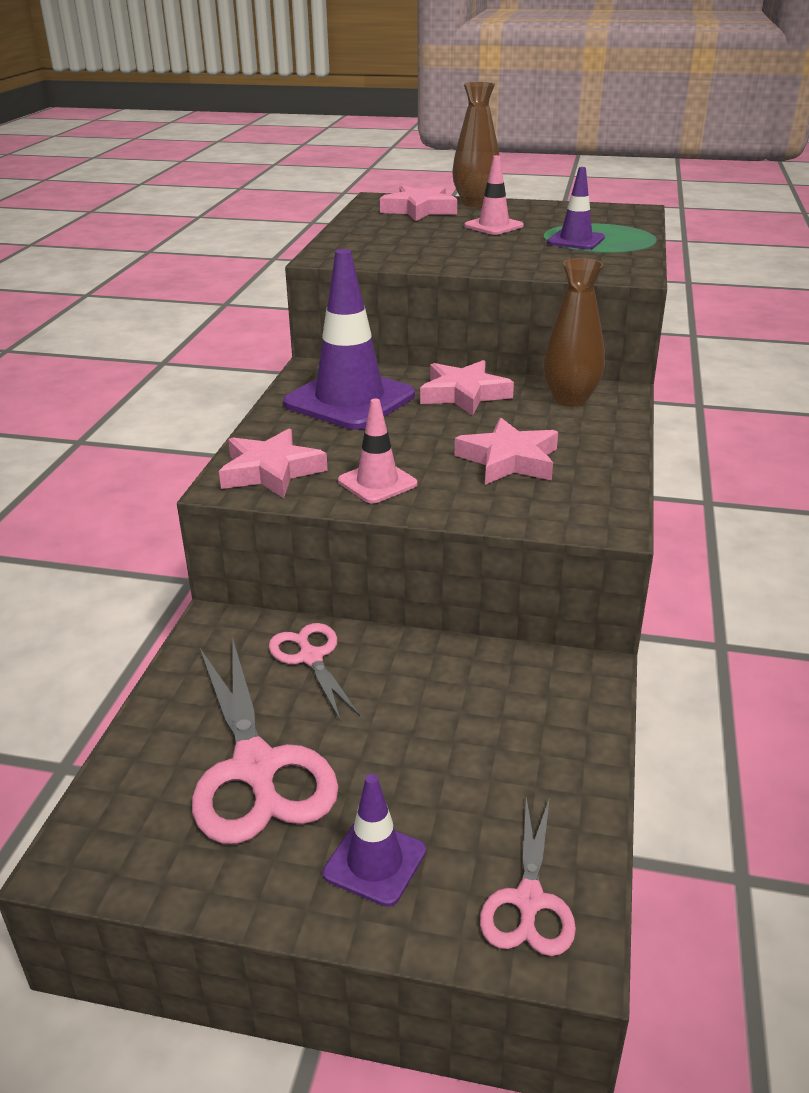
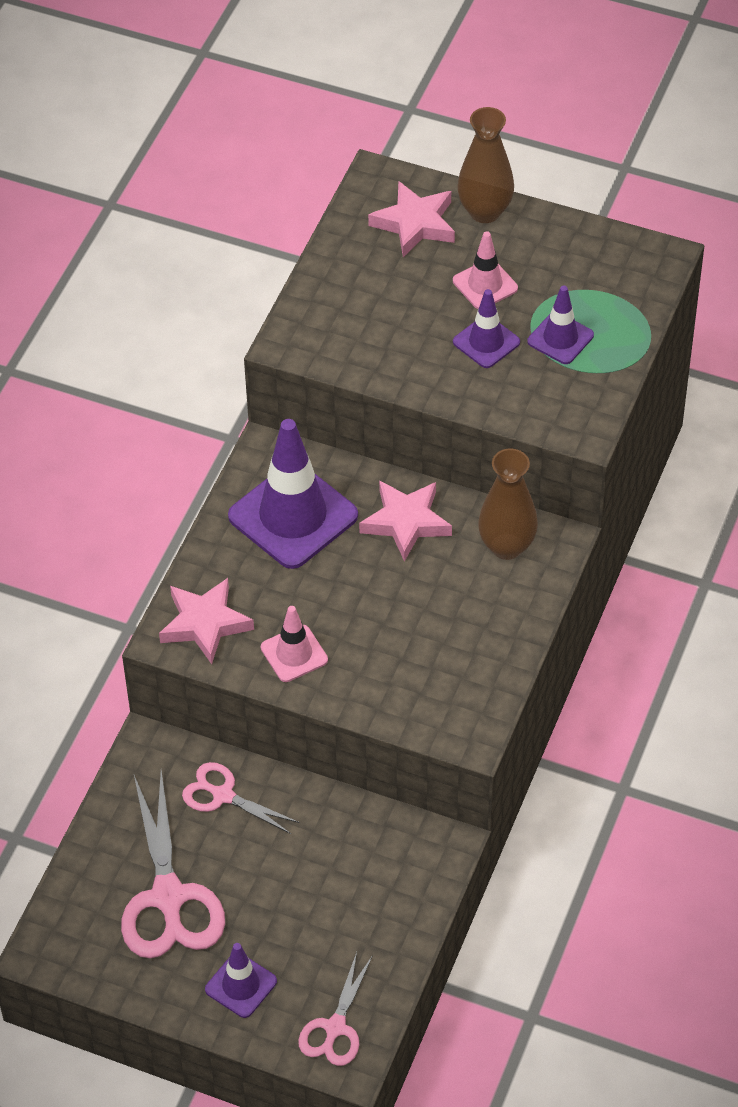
camera: 10 degrees right, 20 degrees up
pink scissors [269,623,360,720] -> pink scissors turned 45 degrees counterclockwise [182,762,299,834]
pink star [455,418,558,485] -> none
none -> purple traffic cone [453,289,520,368]

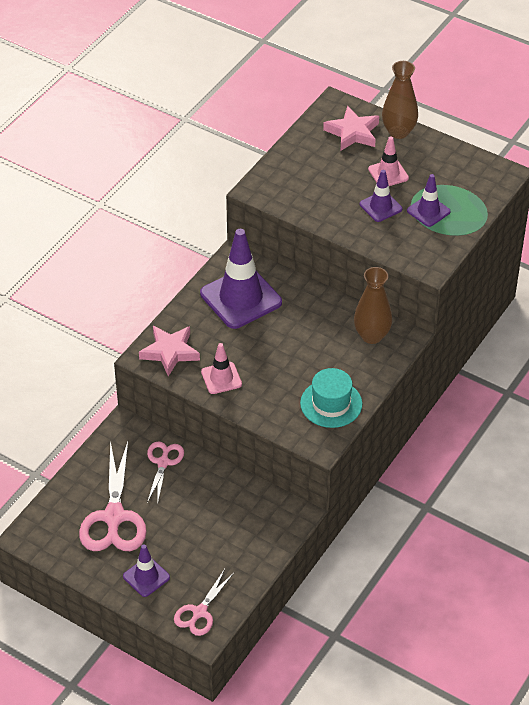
camera: 10 degrees right, 5 degrees down
pink scissors [182,762,299,834] -> pink scissors turned 60 degrees clockwise [147,441,184,505]
pink star [359,480,452,562] -> none
none -> turquoise hat [300,368,362,428]

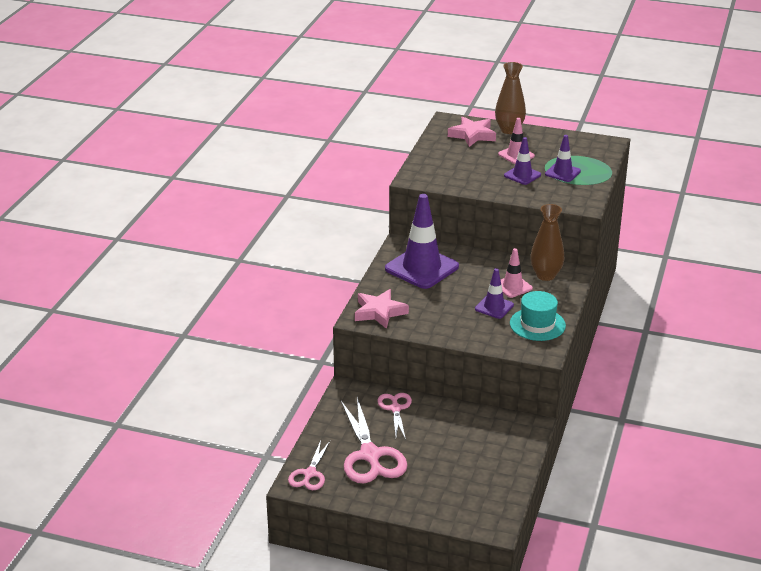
camera: 15 degrees left, 15 degrees down
purple traffic cone [123,544,170,597] -> purple traffic cone moved to [475,268,514,319]
pink scissors [174,569,234,636] -> pink scissors moved to [288,440,331,490]
pink traffic cone [201,343,242,394] -> pink traffic cone moved to [501,248,533,298]

